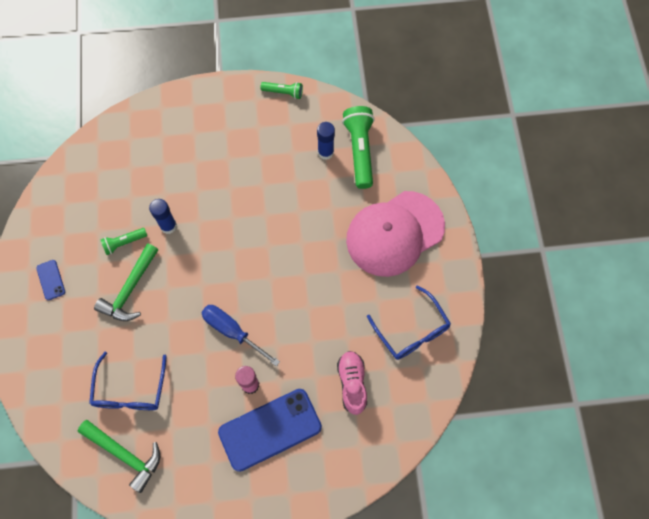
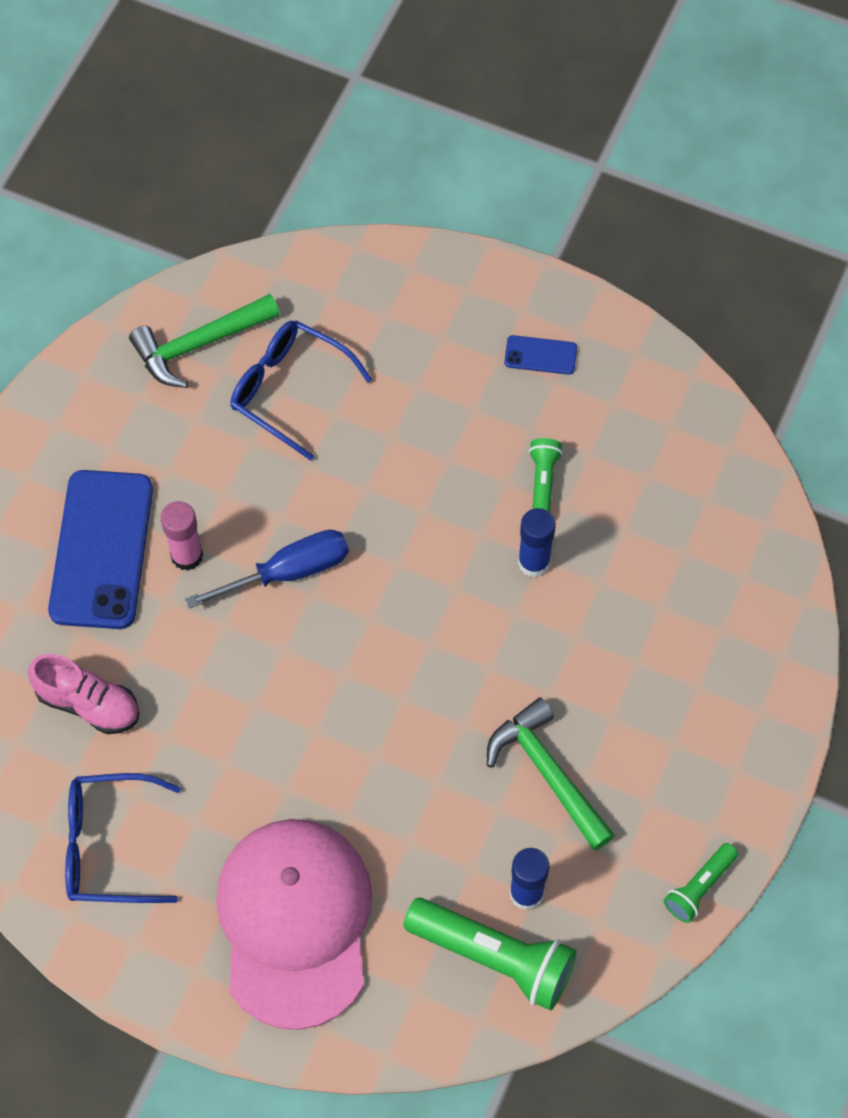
camera: 120 degrees right, 5 degrees down
green hammer [94,243,158,321] -> green hammer moved to [487,697,615,851]

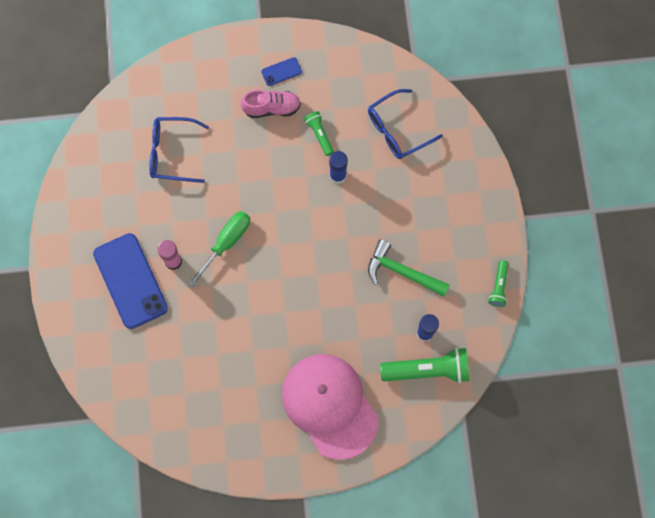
camera: 30 degrees left, 10 degrees up
pink shoe [28,654,139,734] -> pink shoe moved to [241,90,301,118]
blue glasses [65,773,181,903] -> blue glasses moved to [368,89,443,159]
green hammer [129,294,280,388] -> none
blue screwdriver [185,530,349,609] -> green screwdriver [188,211,250,287]

